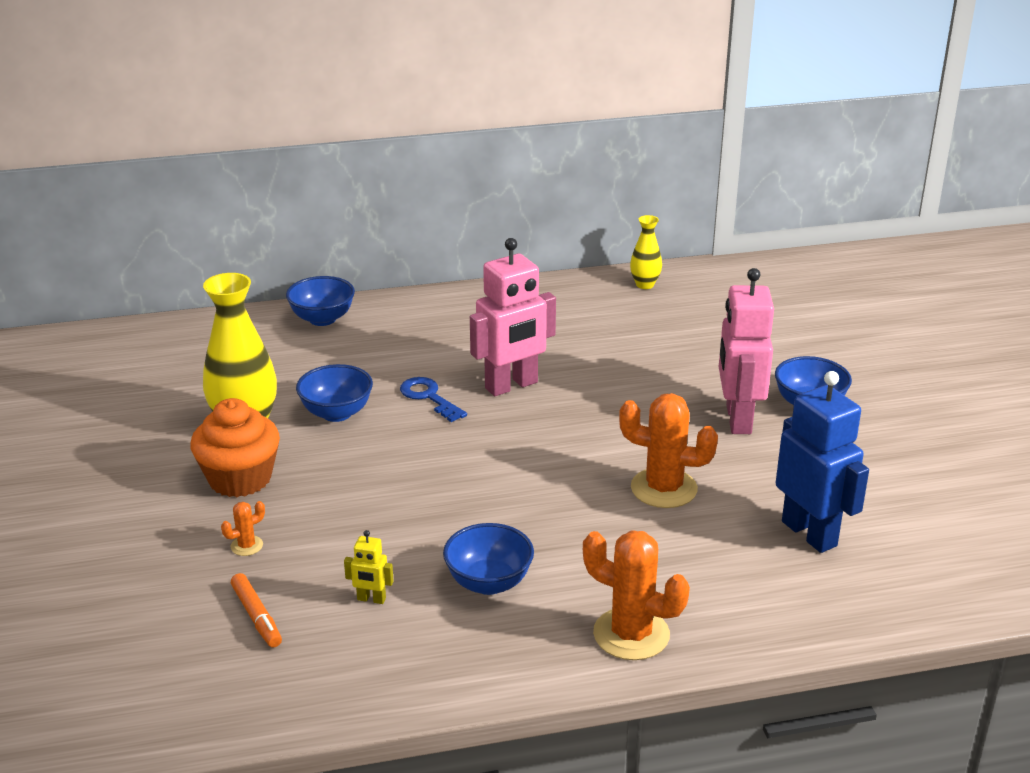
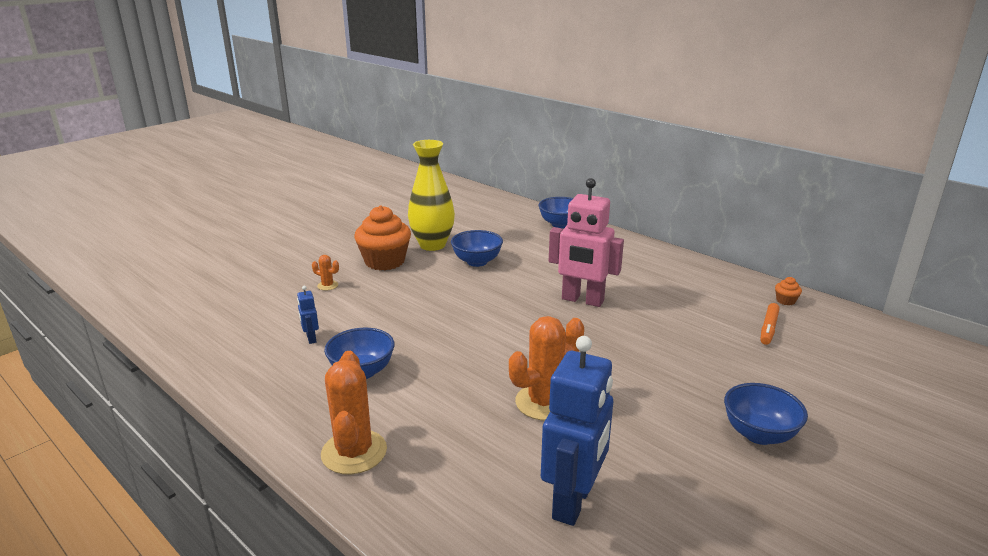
camera: 55 degrees right, 5 degrees down
orange marker [231,573,282,648] -> orange marker moved to [761,303,780,345]
yellow robot [344,530,394,604] -> blue robot [297,285,319,344]
blue key [400,377,467,422] -> none
orange cactus [619,393,718,508] -> orange cactus turned 75 degrees clockwise [509,316,584,421]
yellow vase [630,215,662,289] -> orange cupcake [775,277,802,305]
pink robot [719,268,774,434] -> none

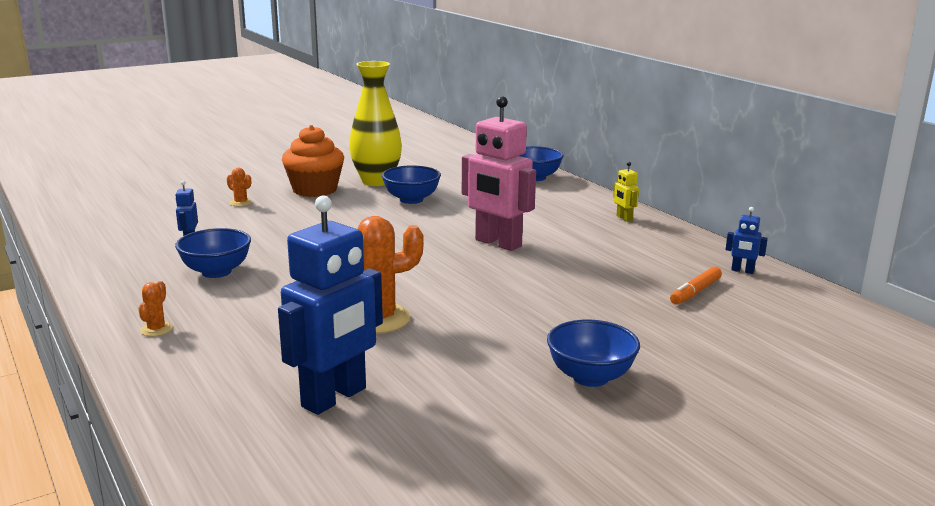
camera: 15 degrees right, 5 degrees down
orange cactus [321,351,387,474] -> orange cactus [138,281,173,337], size x0.46
orange cupcake [775,277,802,305] -> blue robot [725,207,768,274]
none -> yellow robot [613,162,639,222]

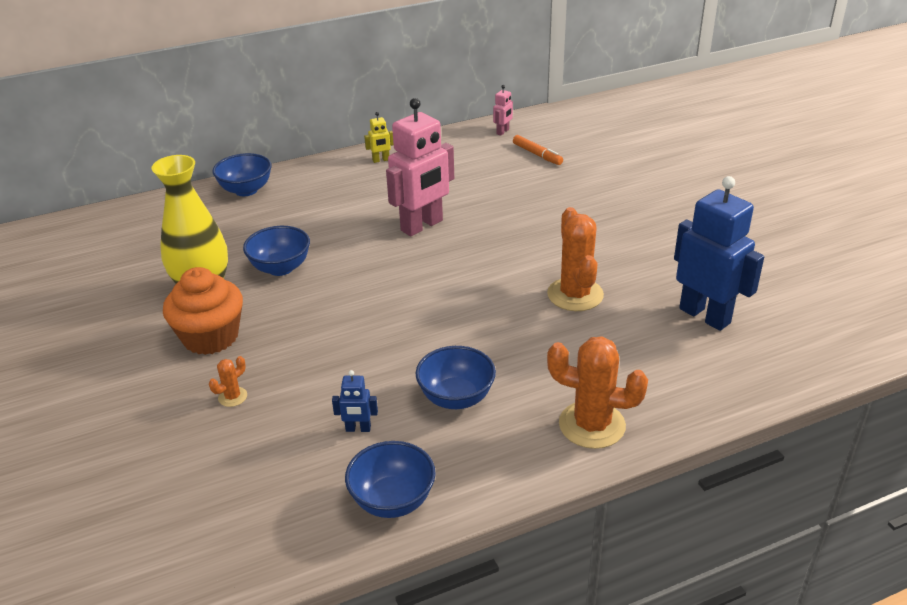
camera: 80 degrees left, 15 degrees up
orange cactus [138,281,173,337] -> orange cactus [547,336,648,449], size x2.18
blue bowl [547,320,640,387] -> blue bowl moved to [345,441,436,518]
blue robot [725,207,768,274] -> pink robot [493,85,513,136]

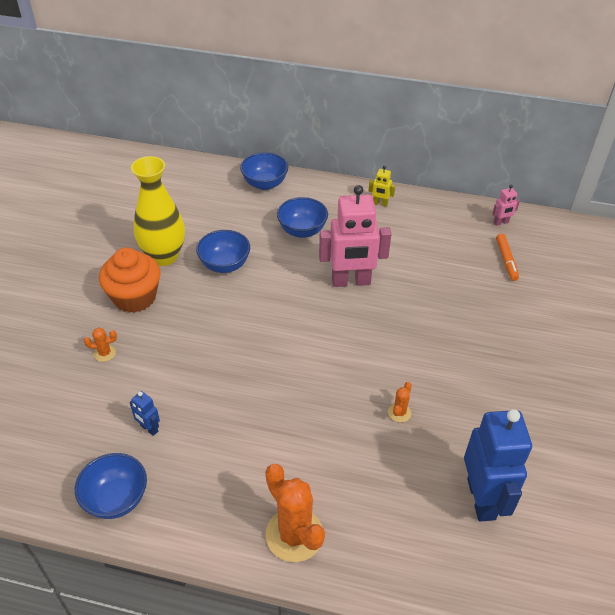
camera: 35 degrees right, 10 degrees up
blue bowl [416,346,496,409] -> blue bowl moved to [277,197,328,238]
orange cactus [547,207,604,311] -> orange cactus [388,382,412,422], size x0.46

